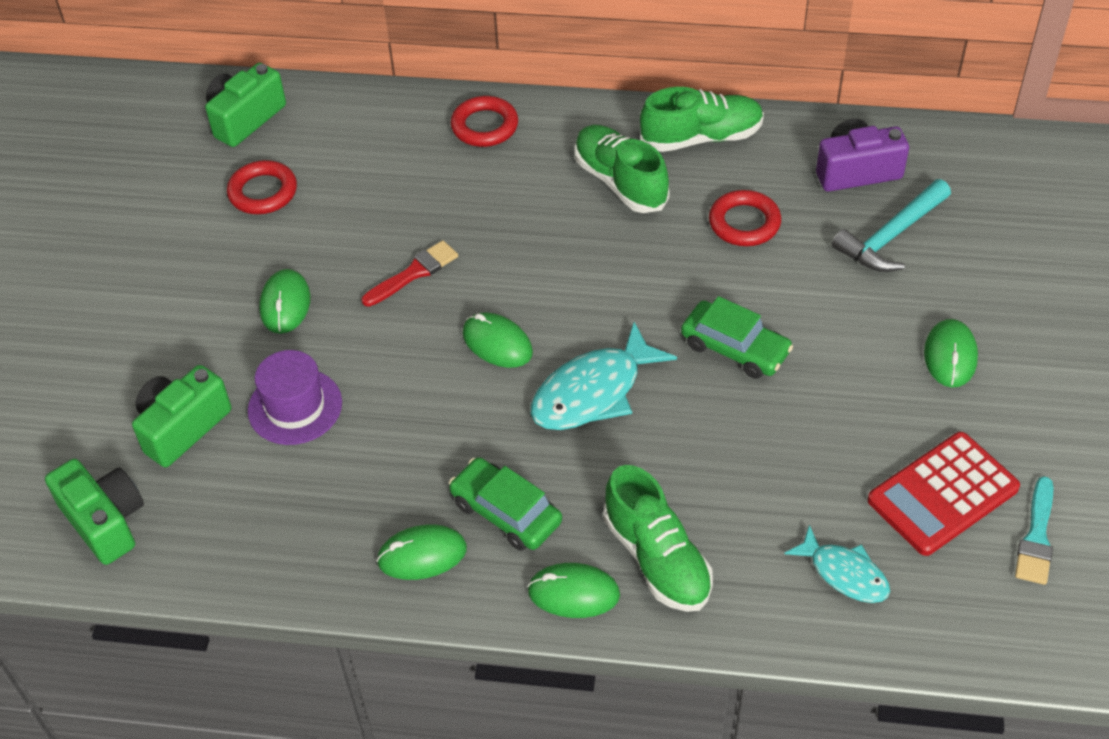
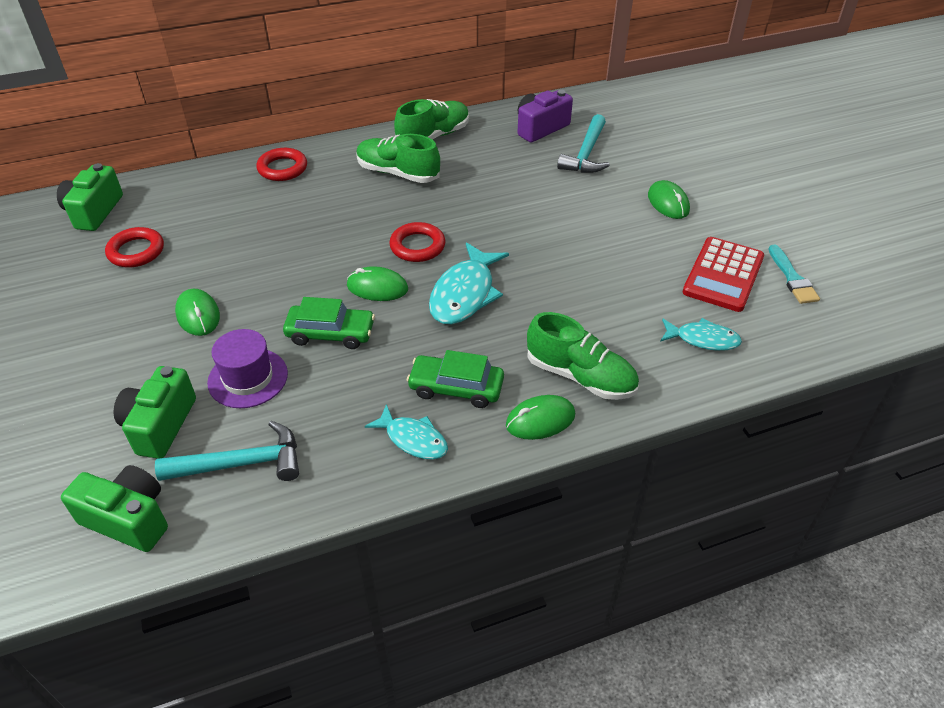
camera: 30 degrees left, 5 degrees down
red brush [362,240,458,307] -> none
green mouse [376,524,467,580] -> turquoise fish [365,404,448,460]
green car [681,296,793,379] -> green car moved to [283,297,375,349]
red ring [709,190,781,246] -> red ring moved to [389,222,445,262]
none -> turquoise hammer [155,421,299,481]

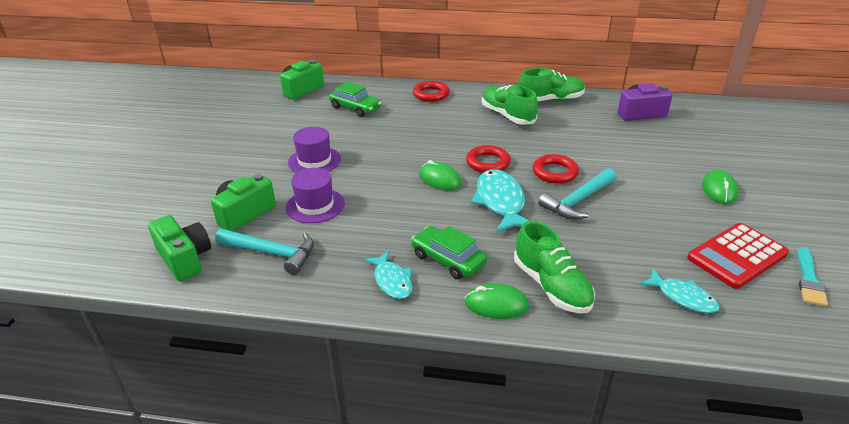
camera: 30 degrees right, 10 degrees down
red ring [105,227,164,267] -> red ring moved to [533,154,579,184]
green mouse [175,289,220,336] -> purple hat [288,127,341,173]
green car [283,297,375,349] -> green car moved to [329,82,381,117]
turquoise fish [429,242,509,324] -> turquoise fish turned 120 degrees clockwise [471,169,529,233]
turquoise hammer [557,114,610,173] -> turquoise hammer moved to [538,168,616,219]

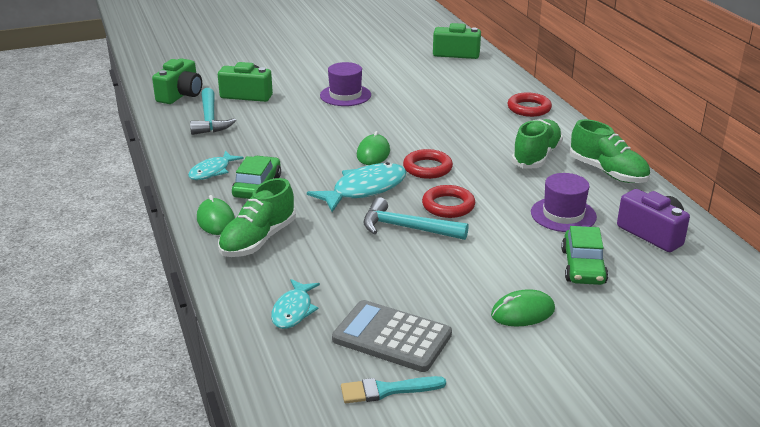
camera: 60 degrees right, 5 degrees down
purple hat [286,168,345,223] -> purple hat moved to [531,173,597,232]
green car [329,82,381,117] -> green car moved to [561,226,608,285]
red calculator [687,223,789,289] -> grey calculator [332,300,452,372]

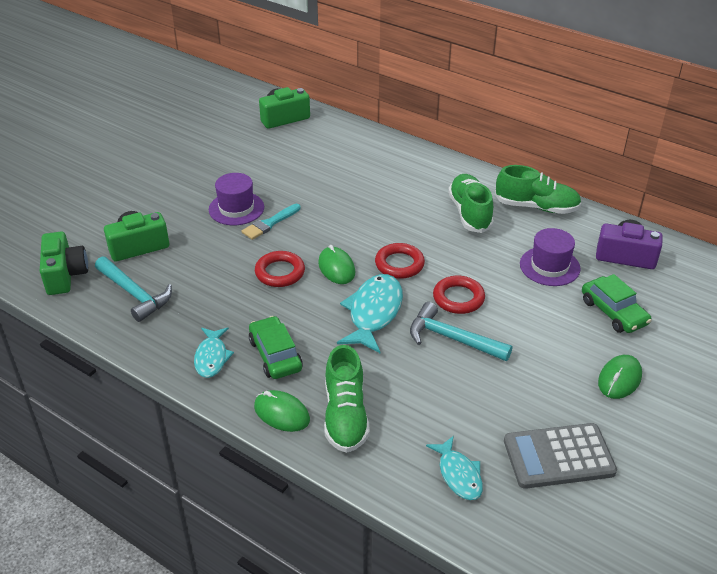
camera: 35 degrees left, 10 degrees up
turquoise brush [341,376,446,403] -> turquoise brush moved to [242,204,301,240]
turquoise hammer [364,197,469,240] -> turquoise hammer turned 45 degrees clockwise [410,302,512,361]
red ring [507,92,552,117] -> red ring moved to [255,251,305,287]

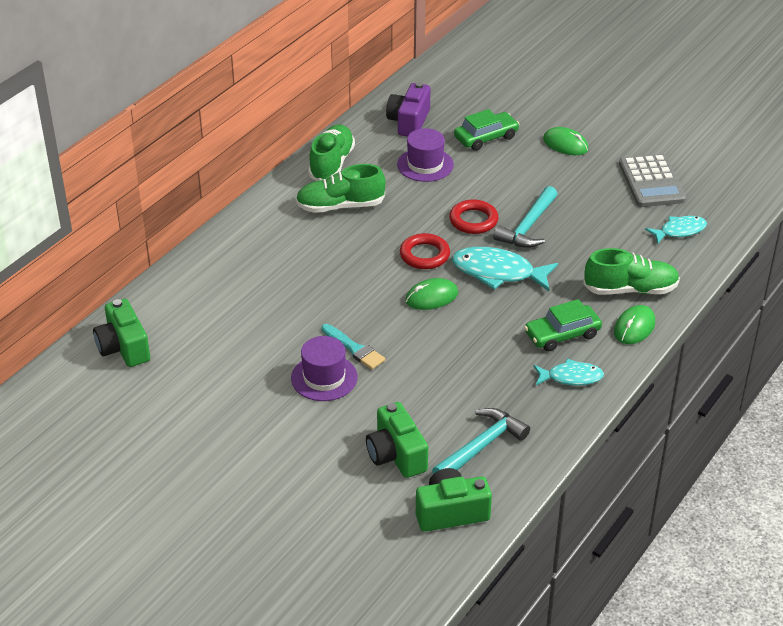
camera: 90 degrees left, 0 degrees up
red ring [255,251,305,287] -> none

